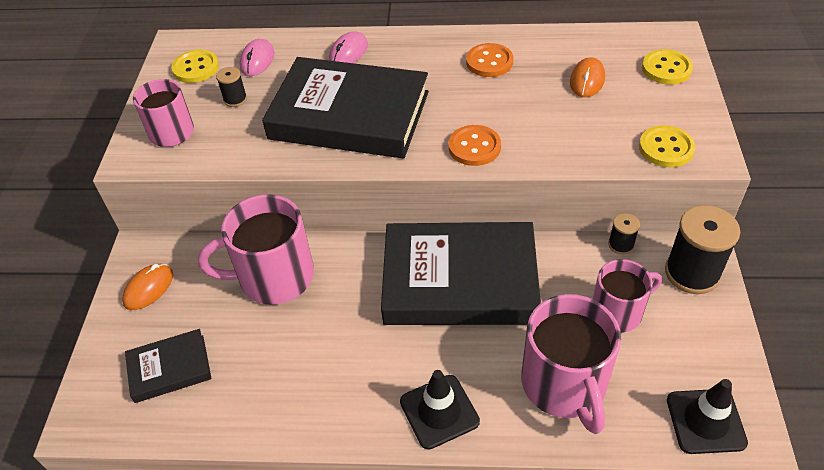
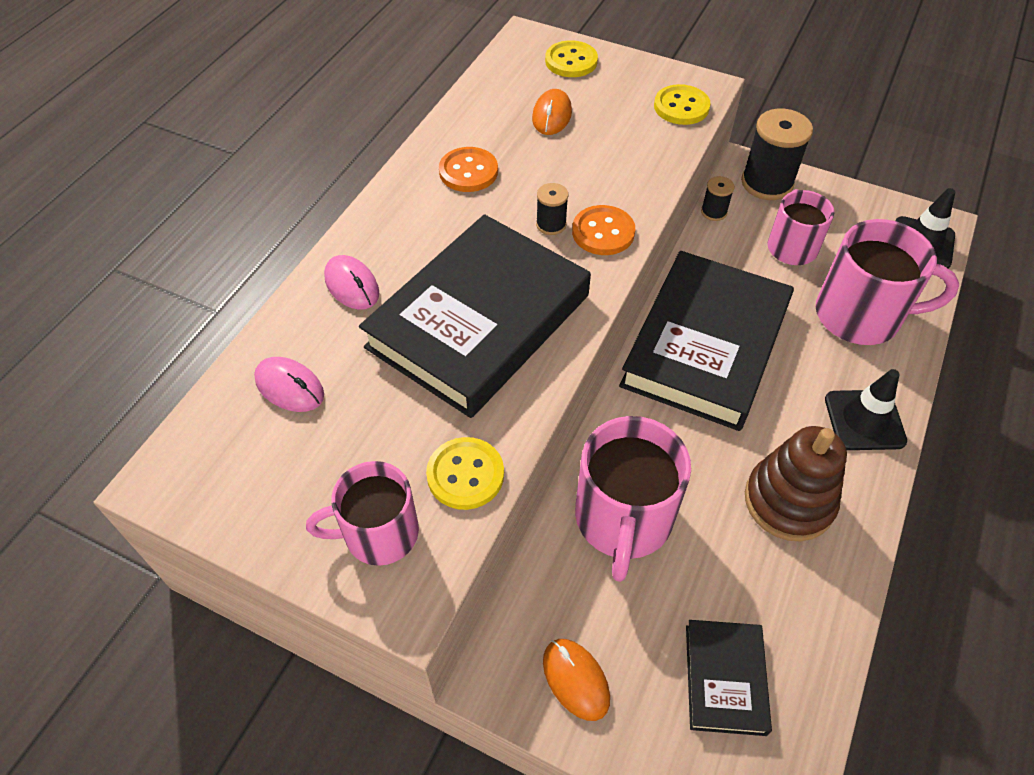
camera: 70 degrees left, 5 degrees up
yellow button [171,50,219,83] -> yellow button moved to [426,437,504,510]
black spool [216,67,247,107] -> black spool moved to [536,183,568,235]
orange mouse [570,57,605,97] -> orange mouse turned 60 degrees clockwise [532,89,572,135]
none -> brown stacking toy [745,426,847,541]

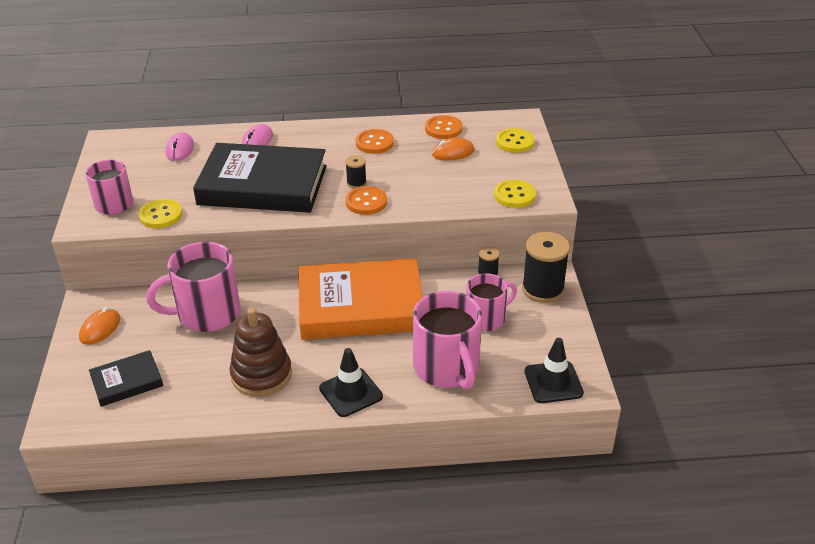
camera: 60 degrees right, 15 degrees down
black book [619,251,794,431] -> orange book [299,258,423,340]
none -> orange button [425,115,463,139]

